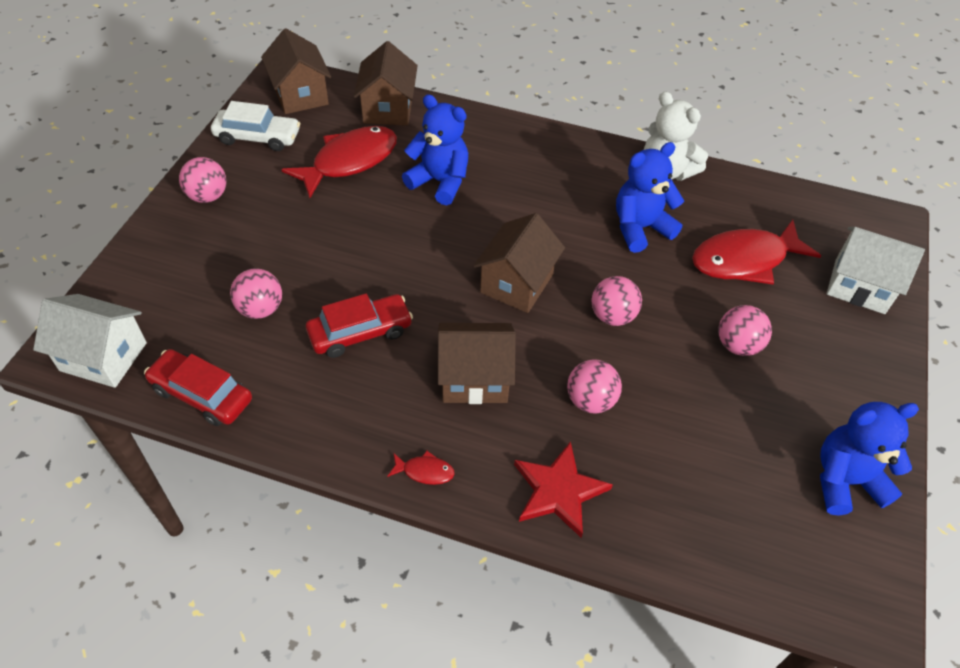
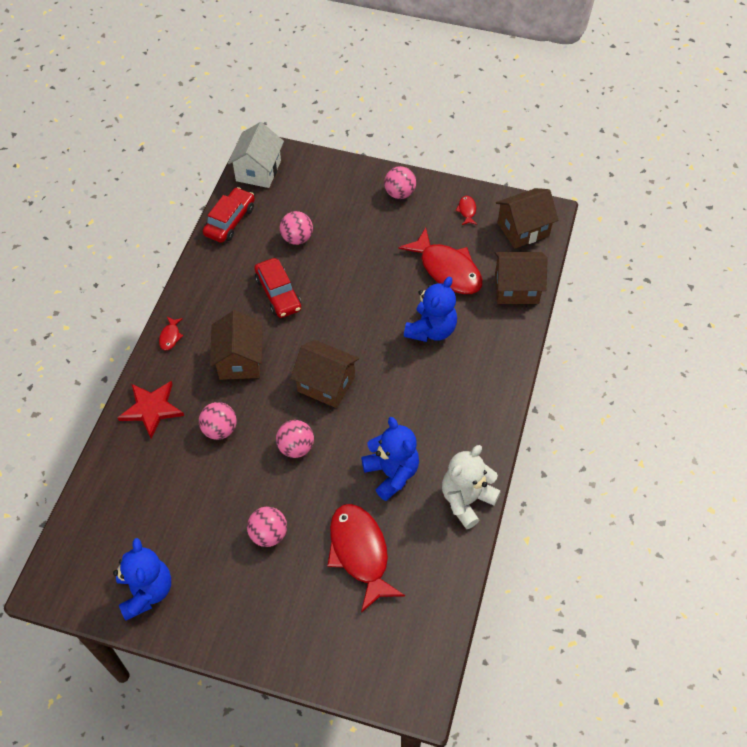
camera: 90 degrees right, 5 degrees up
white car [211,101,300,151] -> red fish [455,196,477,225]
white house [827,227,925,314] -> none

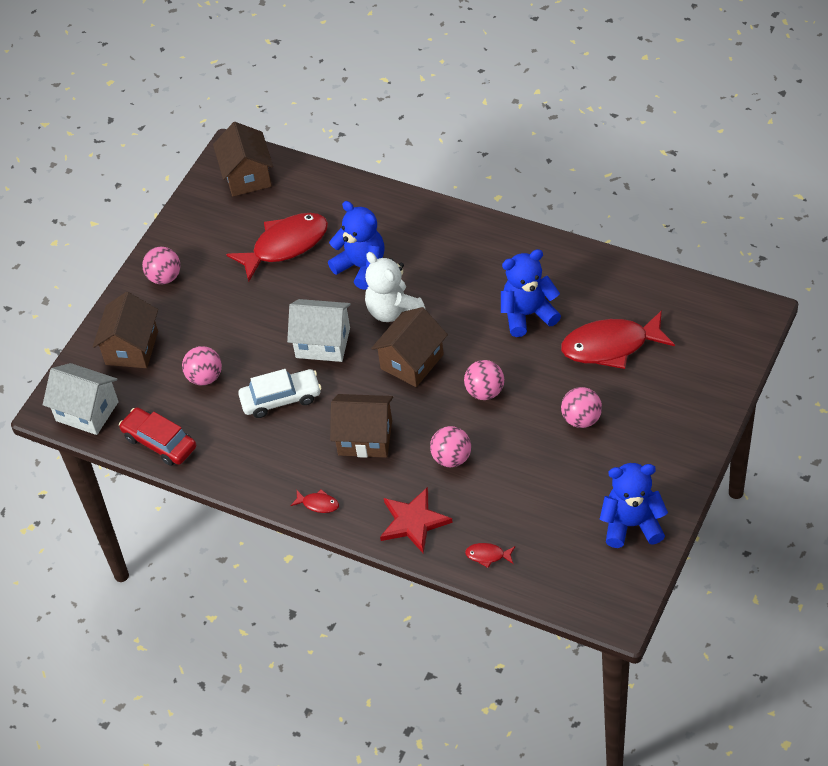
camera: 75 degrees left, 5 degrees down
red car [254,258,301,318] -> white car [238,369,321,418]
white teddy bear [442,445,501,529] -> white teddy bear moved to [365,252,425,322]
red fish [455,196,477,225] -> red fish moved to [465,543,515,568]
brown house [495,252,548,304] -> brown house moved to [93,292,158,368]
none -> white house [287,299,351,362]

